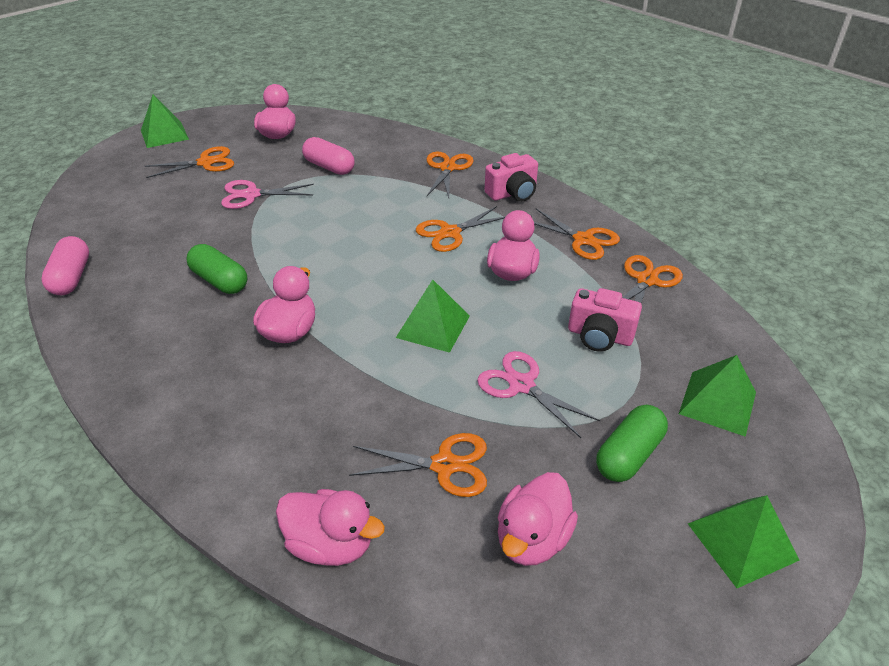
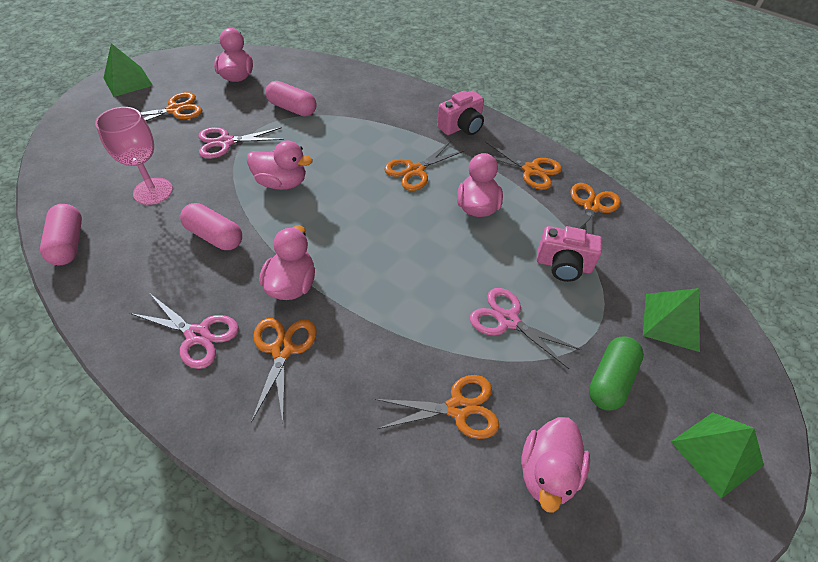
camera: 10 degrees left, 10 degrees up
green capsule [186,244,247,294] -> pink capsule [180,203,242,250]
pink duck [276,489,385,566] -> pink duck moved to [247,140,313,190]
green pyramid [396,279,470,353] -> none
orange scissors [426,152,474,198] -> orange scissors moved to [251,318,317,423]
none -> pink goblet [95,107,173,205]
none -> pink scissors [130,294,239,369]

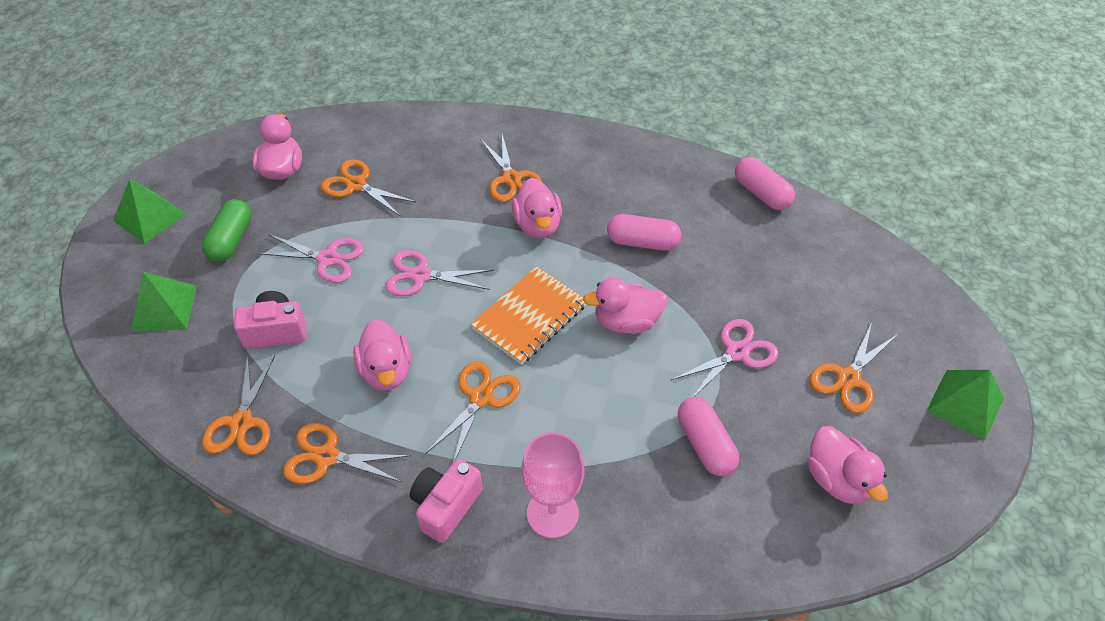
camera: 160 degrees right, 0 degrees up
pink goblet [95,107,173,205] -> pink goblet moved to [521,432,584,538]
pink scissors [130,294,239,369] -> pink scissors moved to [385,250,494,296]
pink capsule [265,81,317,117] -> pink capsule turned 60 degrees clockwise [678,397,739,476]
orange scissors [375,375,499,439] -> orange scissors turned 60 degrees clockwise [321,160,416,217]
none -> orange notebook [471,267,586,365]

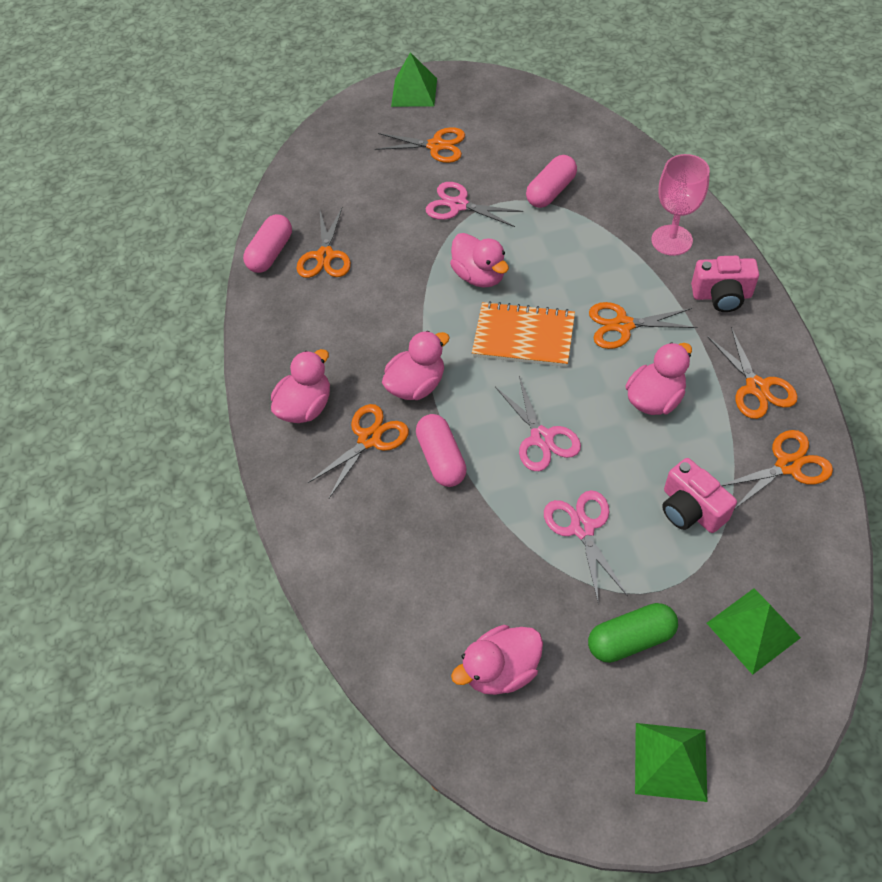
camera: 115 degrees left, 5 degrees up
orange scissors [321,160,416,217] -> orange scissors moved to [296,208,351,278]
pink capsule [607,214,681,251] -> pink capsule moved to [416,414,467,487]
pink duck [807,426,888,504] -> pink duck moved to [271,349,330,423]

